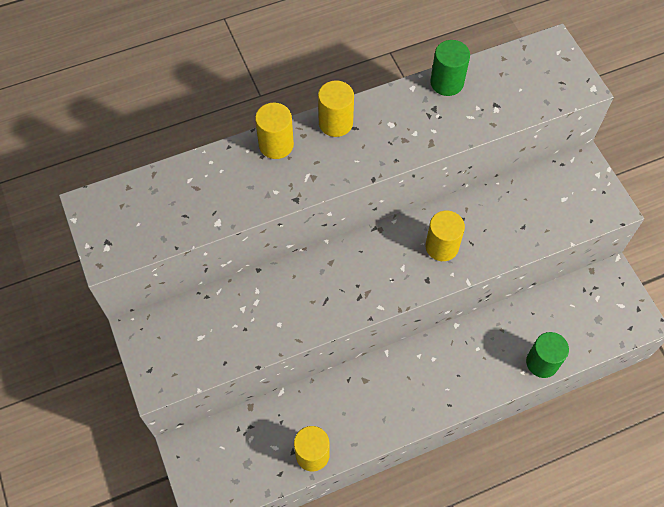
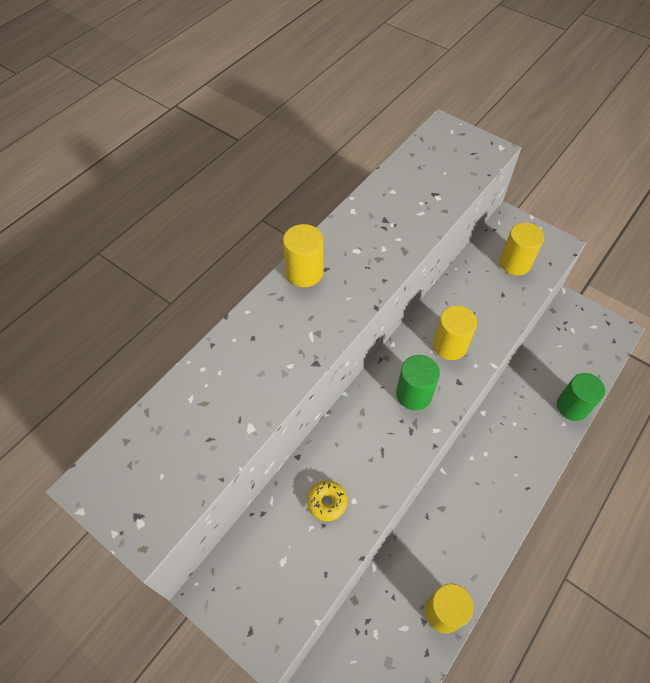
camera: 30 degrees left, 5 degrees down
yellow cylinder [255,103,294,159] -> yellow cylinder moved to [500,223,544,275]
green cylinder [430,40,470,96] -> green cylinder moved to [396,355,440,410]
none -> yellow donut [307,480,348,521]

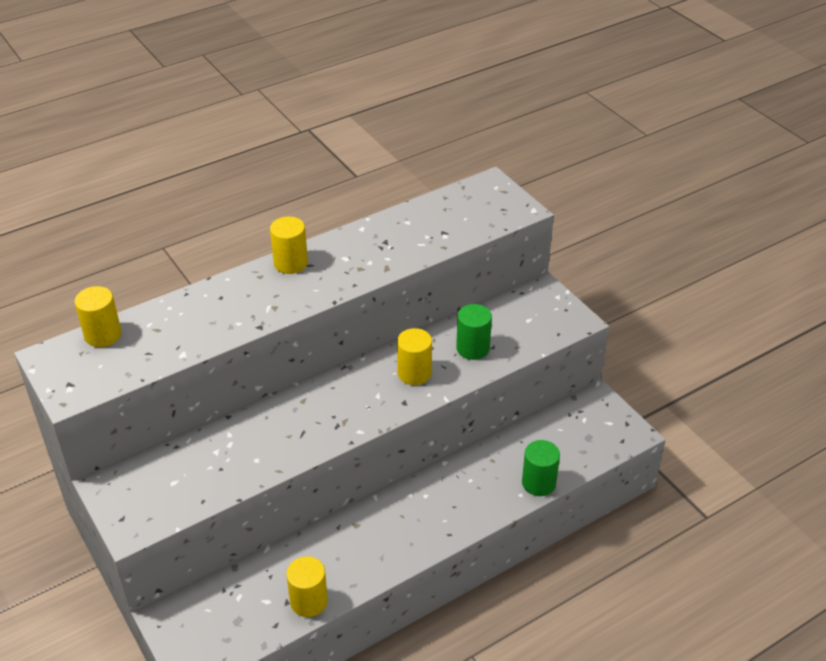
camera: 20 degrees right, 15 degrees down
yellow donut [307,480,348,521] -> none
green cylinder [396,355,440,410] -> green cylinder moved to [456,304,492,360]
yellow cylinder [500,223,544,275] -> yellow cylinder moved to [75,286,121,347]

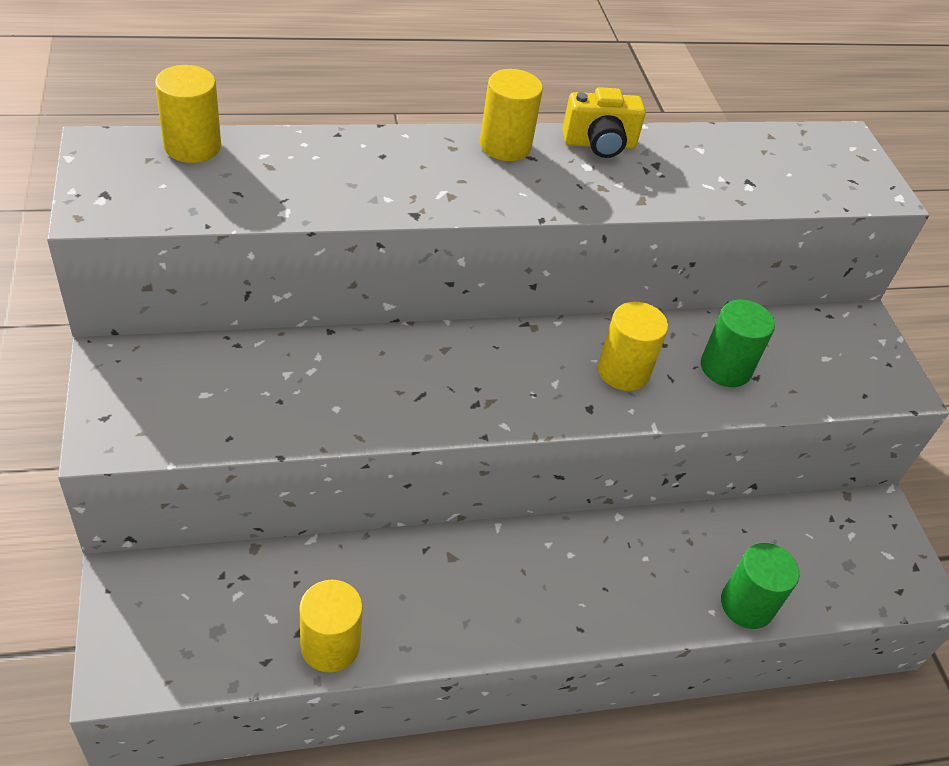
camera: 15 degrees right, 5 degrees up
none -> yellow camera [562,87,646,158]

